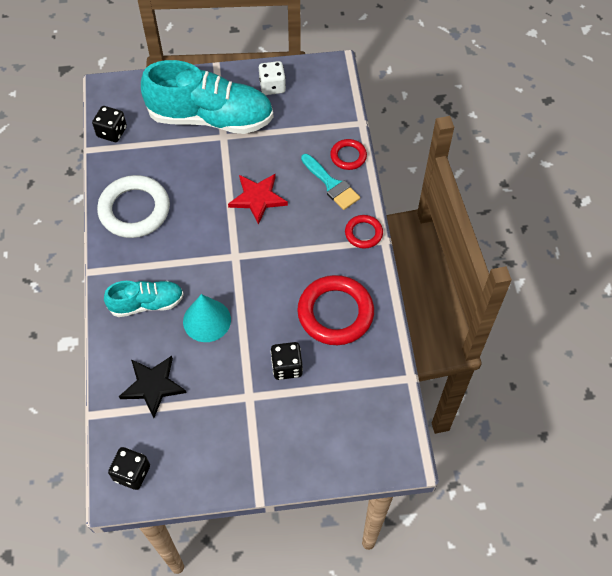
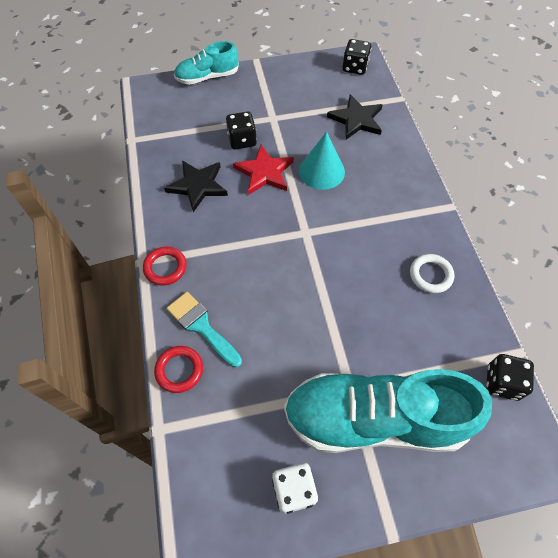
camera: 175 degrees right, 0 degrees up
white ring [97,175,170,238] -> white ring [410,254,454,293], size x0.53
turquoise shoe [104,281,184,317] -> turquoise shoe moved to [174,41,239,85]
red star [228,174,288,225] -> red star moved to [233,145,294,195]
red ring [297,275,374,345] -> black star [164,160,228,212]

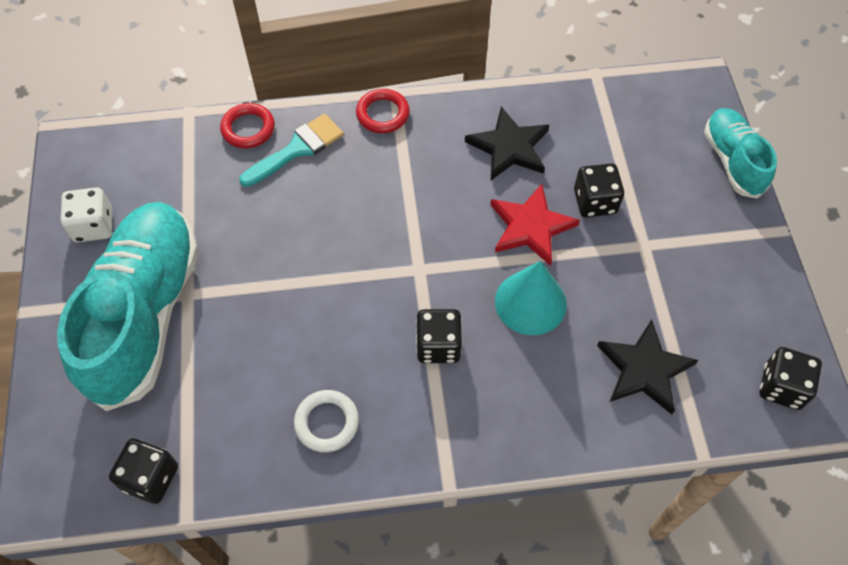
camera: 95 degrees right, 0 degrees up
none -> black dice [416,309,462,363]

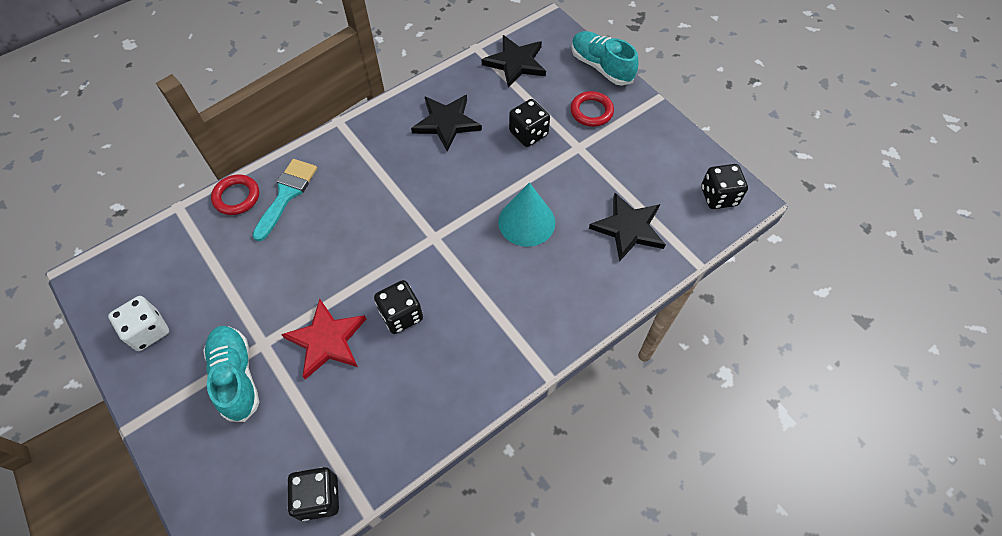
camera: 30 degrees left, 0 degrees up
turquoise shoe [57,202,199,411] -> turquoise shoe [203,326,260,422], size x0.53
white ring [294,390,359,452] -> none
red ring [356,89,410,133] -> red ring moved to [570,91,614,127]
black dice [416,309,462,363] -> black dice moved to [374,280,423,334]
red star [490,184,580,266] -> red star moved to [281,299,366,380]
none -> black star [482,35,546,88]

